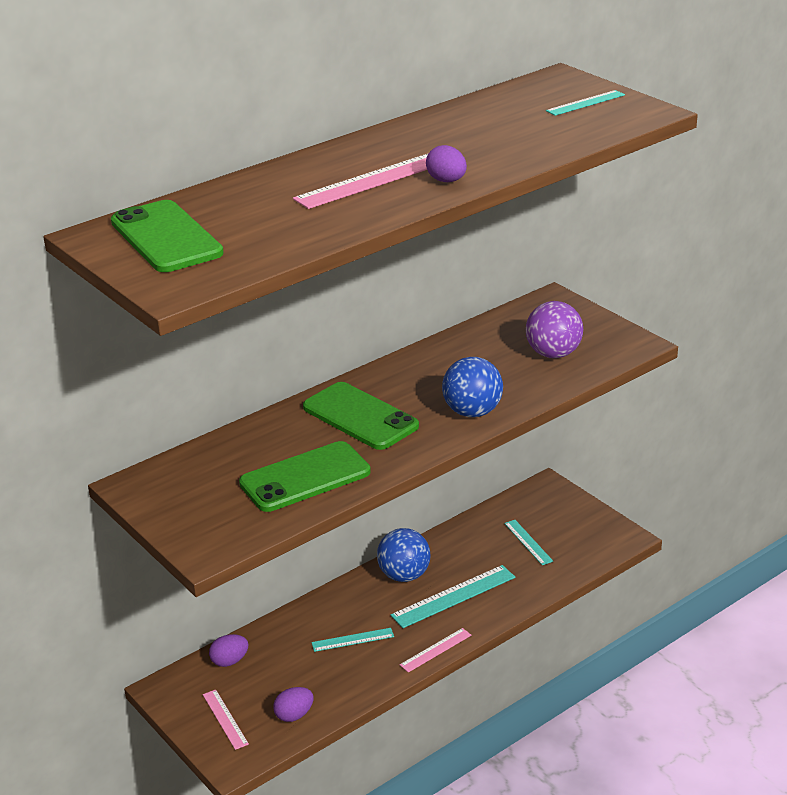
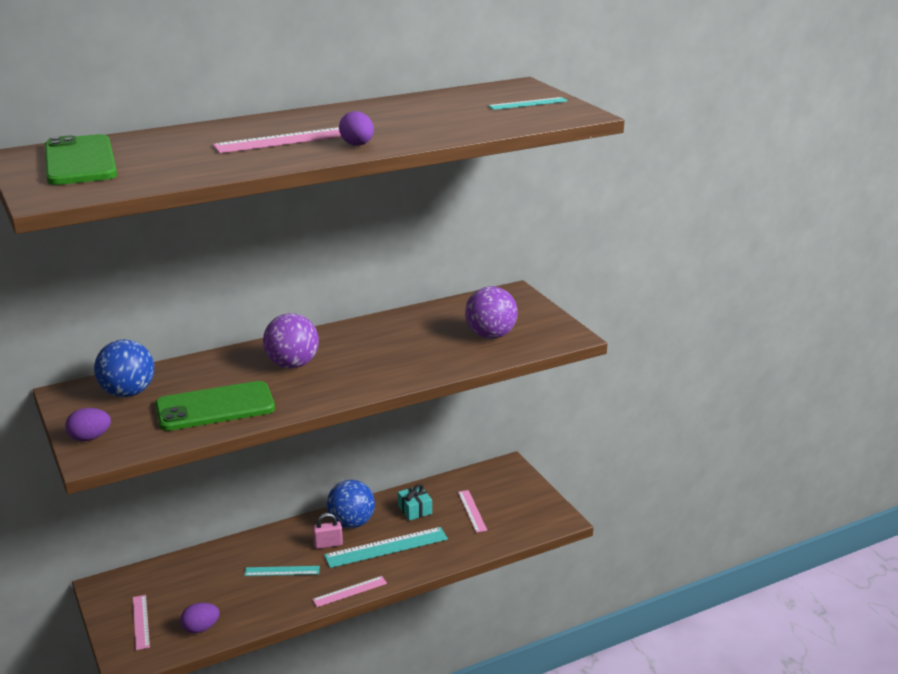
camera: 10 degrees right, 5 degrees down
purple egg [209,634,249,667] -> purple egg moved to [65,408,111,441]
green phone [303,382,419,450] -> purple ball [263,313,319,369]
blue ball [442,357,503,417] -> blue ball moved to [94,339,154,397]
turquoise ruler [504,520,553,565] -> pink ruler [458,490,487,533]
none -> pink padlock [313,513,343,549]
none -> turquoise gift [398,484,432,521]

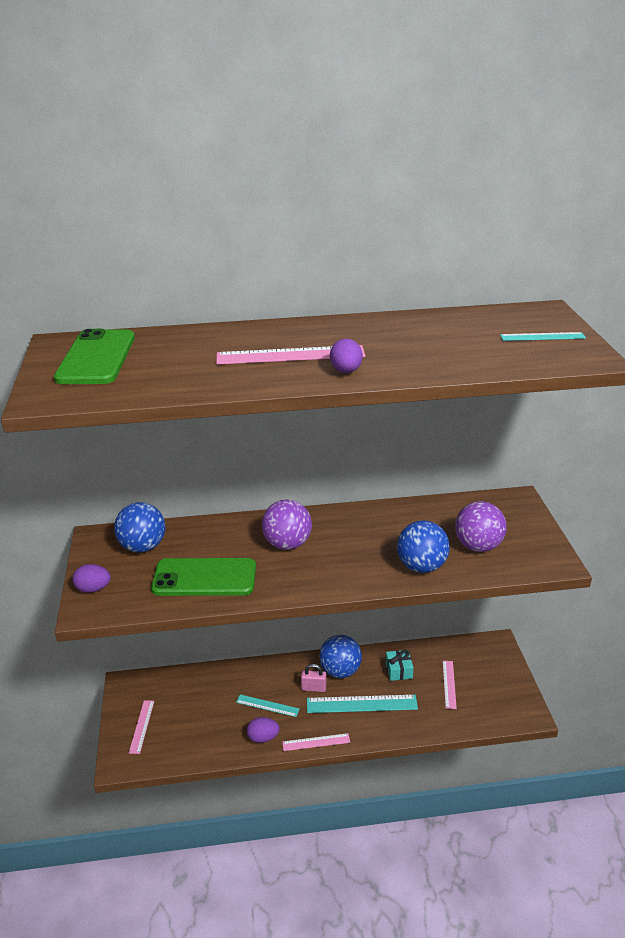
camera: 20 degrees right, 5 degrees up
purple egg [180,603,220,634] -> purple egg moved to [247,717,280,743]
none -> blue ball [397,520,450,573]

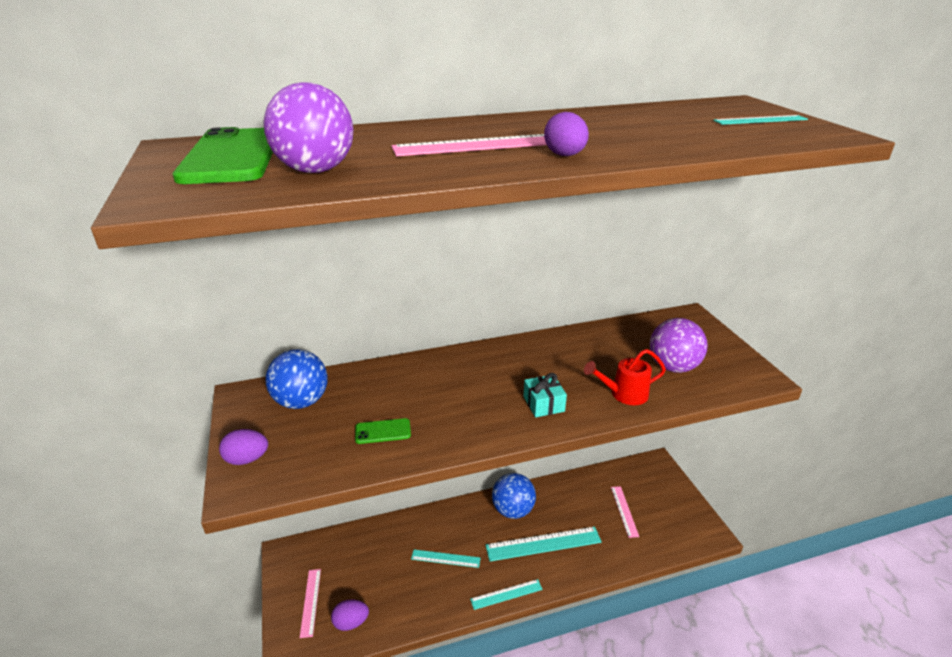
camera: 10 degrees left, 0 degrees up
green phone [151,558,256,596] -> green phone [355,418,411,444], size x0.46
purple egg [247,717,280,743] -> purple egg moved to [331,599,369,631]
purple ball [262,500,312,550] -> purple ball moved to [264,82,353,173]
pink ruler [282,733,350,751] -> turquoise ruler [470,579,543,610]
pink padlock [301,664,327,692] -> none
turquoise gift [386,650,414,681] -> turquoise gift moved to [524,373,567,417]
blue ball [397,520,450,573] -> red watering can [584,349,666,405]

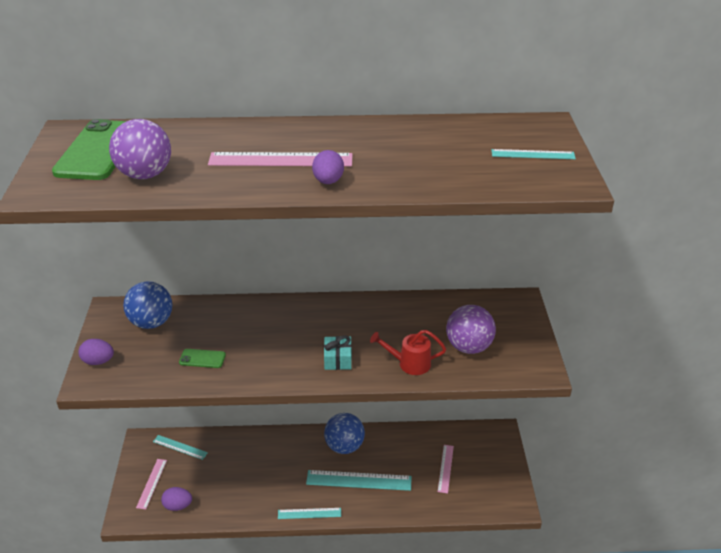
camera: 15 degrees right, 5 degrees up
turquoise ruler [411,550,481,568] -> turquoise ruler moved to [153,435,208,460]

